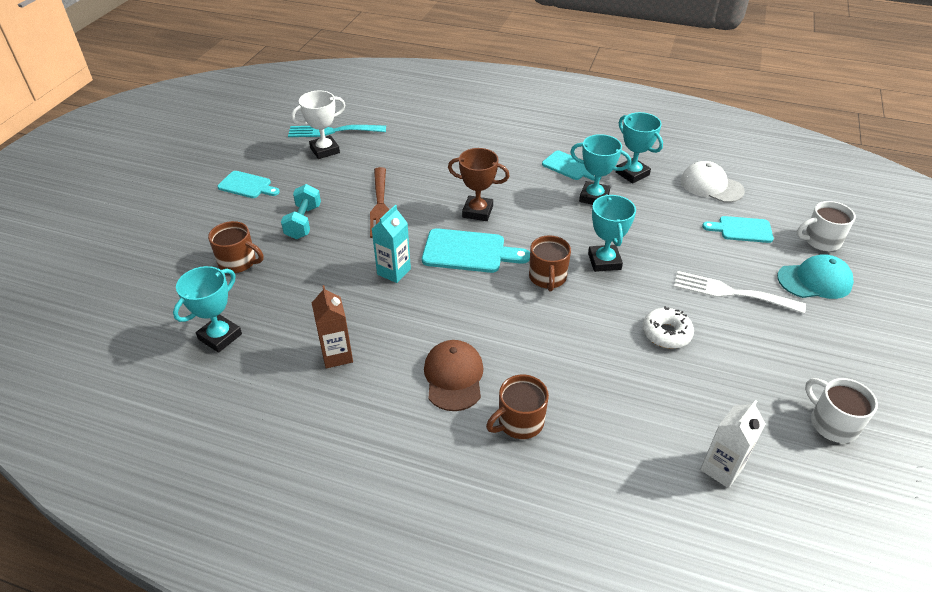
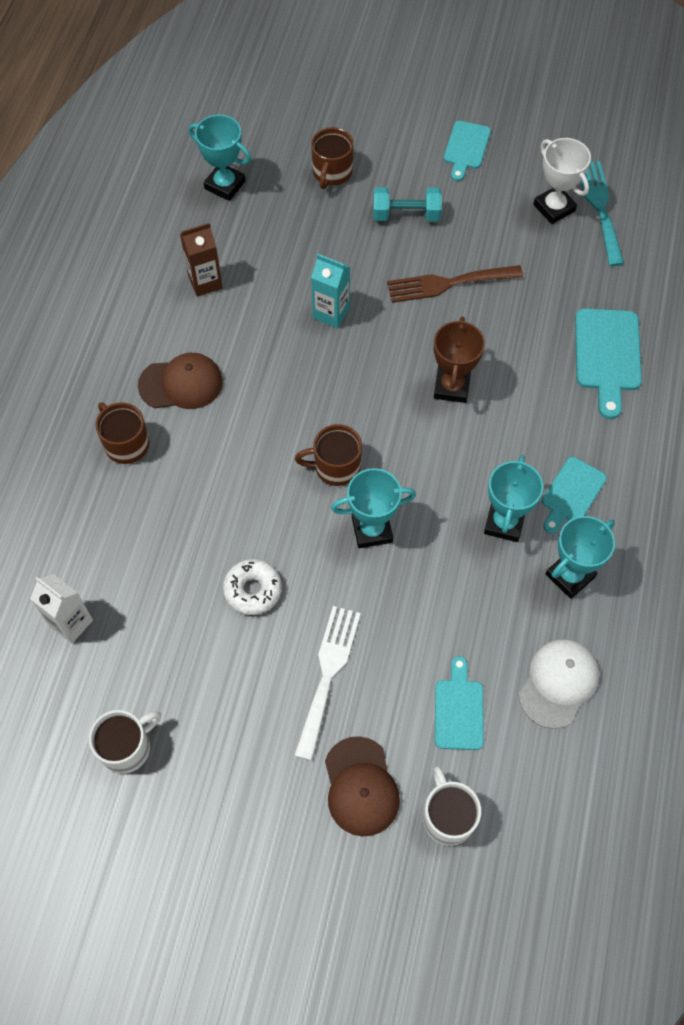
camera: 85 degrees right, 20 degrees up
turquoise cutting board [422,228,530,273] -> turquoise cutting board moved to [575,308,642,419]
turquoise cap [777,254,854,299] -> brown cap [325,736,400,837]

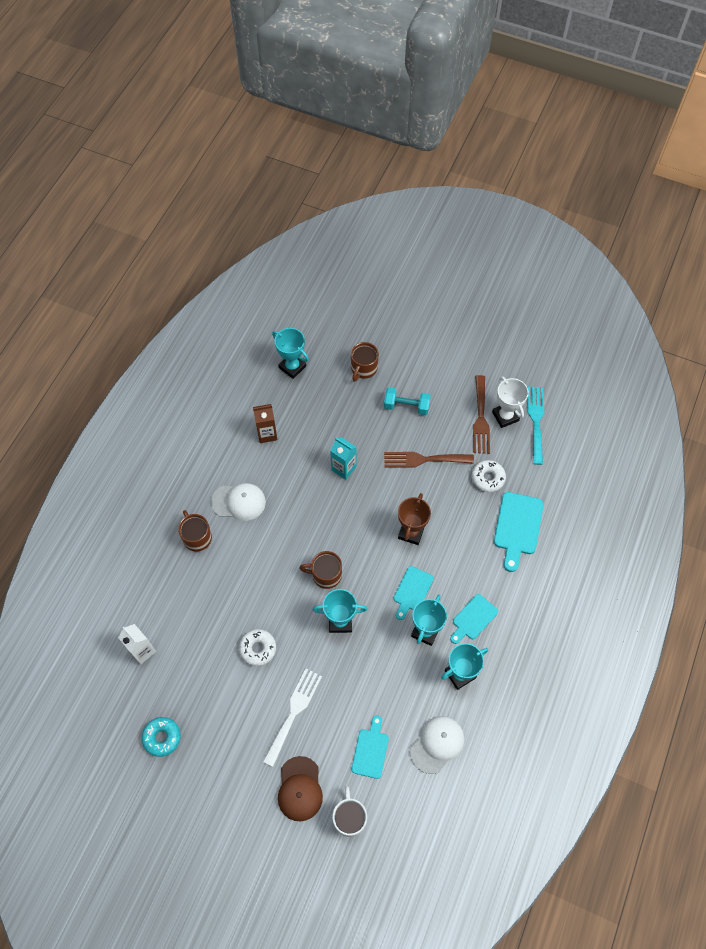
camera: 10 degrees right, 0 degrees up
white mug [89,710,161,774] -> turquoise donut [142,717,181,757]
brown cap [138,353,223,409] -> white cap [211,483,266,521]
turquoise cutting board [444,121,491,181] -> turquoise cutting board moved to [394,566,434,620]
none -> white donut [472,460,506,492]
none -> brown fork [473,375,490,454]

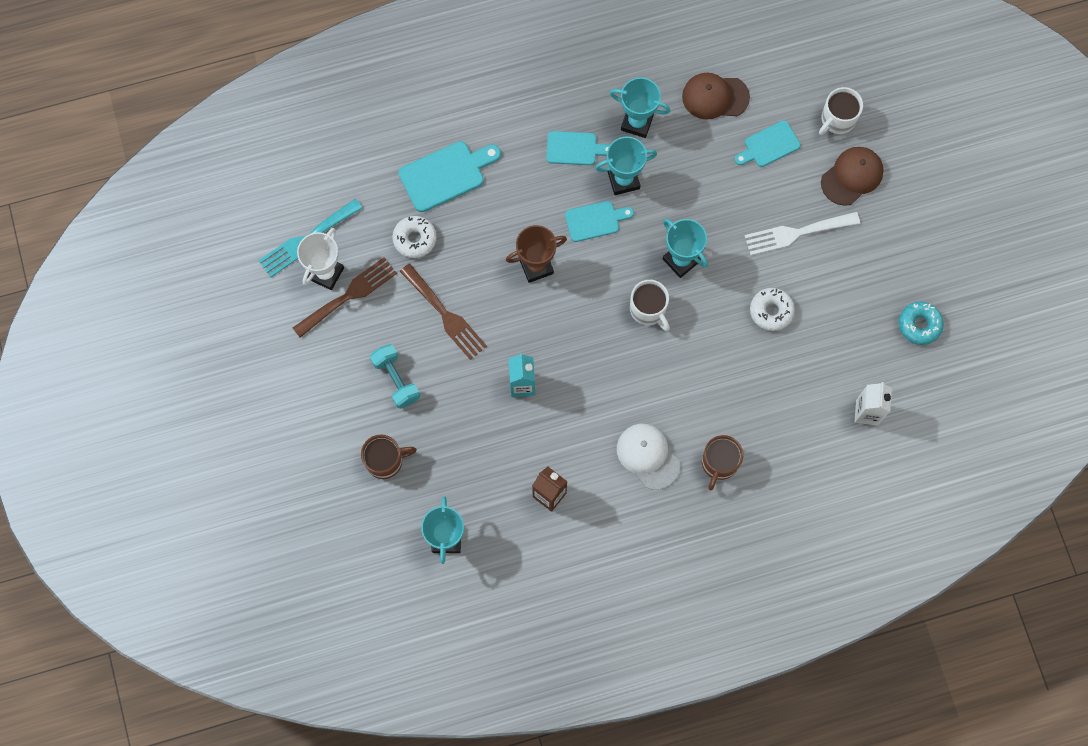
camera: 130 degrees left, 10 degrees up
brown mug [299,551,342,589] -> white mug [630,280,670,331]
white cap [410,716,464,774] -> brown cap [682,73,750,120]

